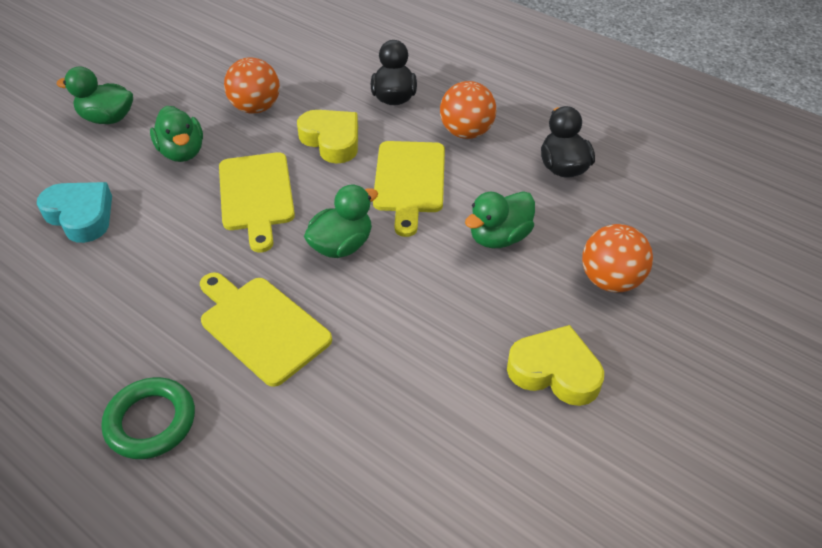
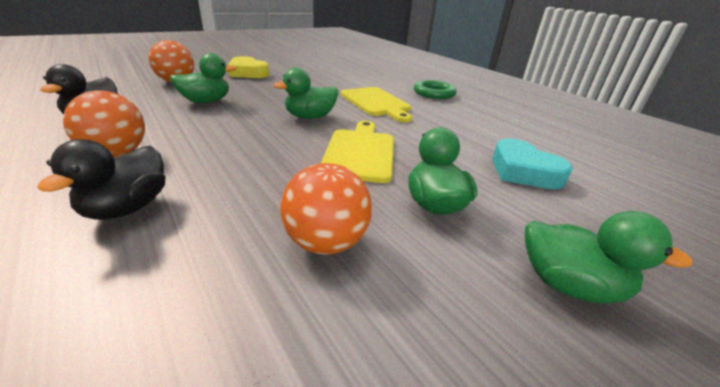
camera: 165 degrees left, 15 degrees down
yellow heart [297,110,358,163] -> none
yellow cutting board [373,141,445,237] -> none

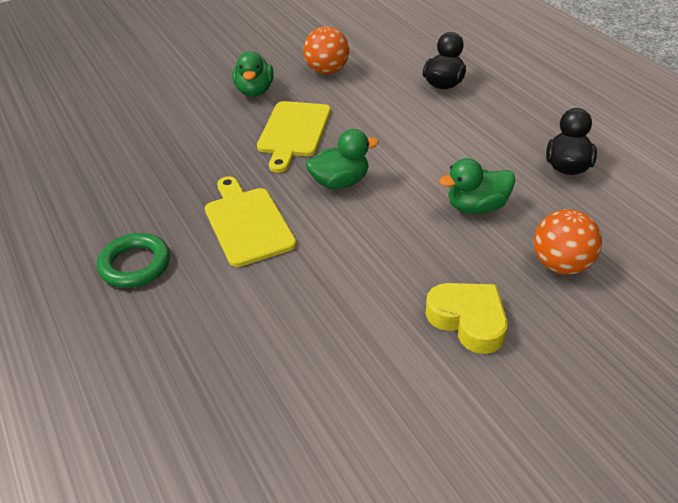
camera: 170 degrees left, 10 degrees up
orange ball [63,91,145,157] -> none
turquoise heart [492,138,572,189] -> none
green duck [524,211,693,304] -> none

